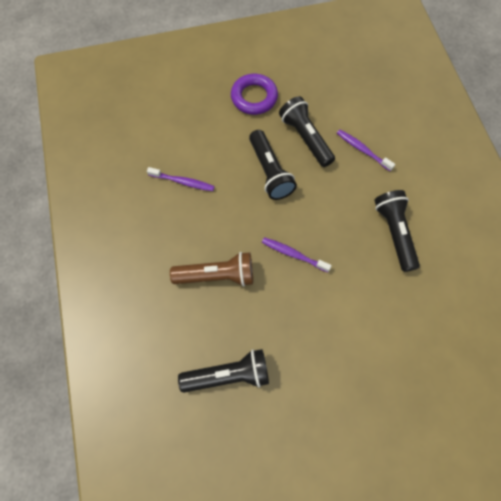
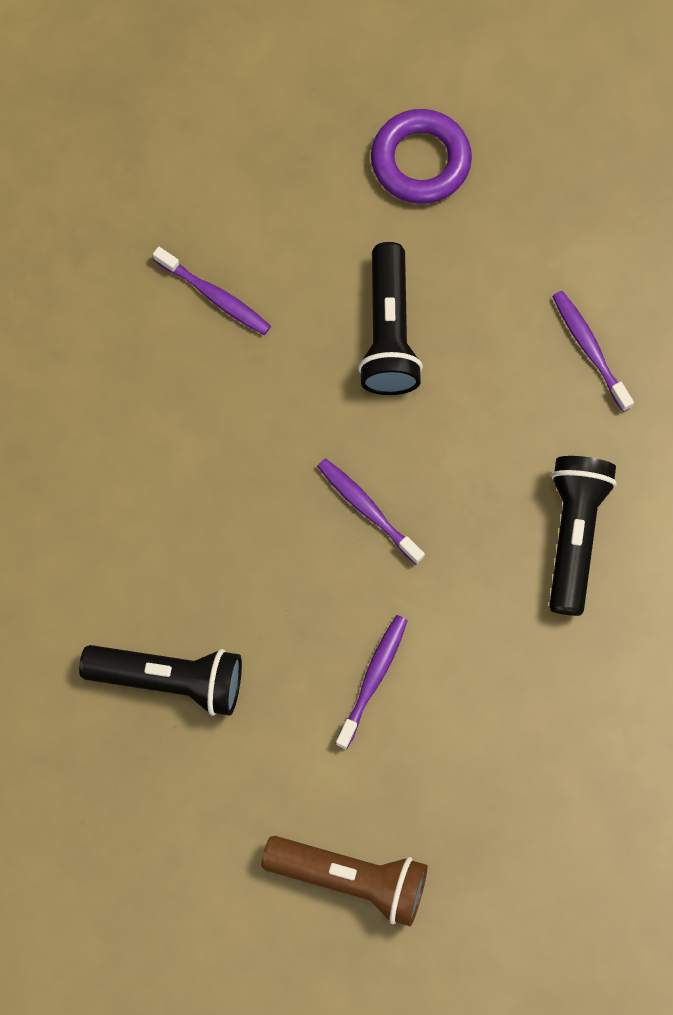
camera: 20 degrees right, 5 degrees up
brown flashlight [170,252,253,287] -> brown flashlight moved to [261,836,428,927]
black flashlight [279,96,335,167] -> none
none -> purple toothbrush [336,615,408,749]

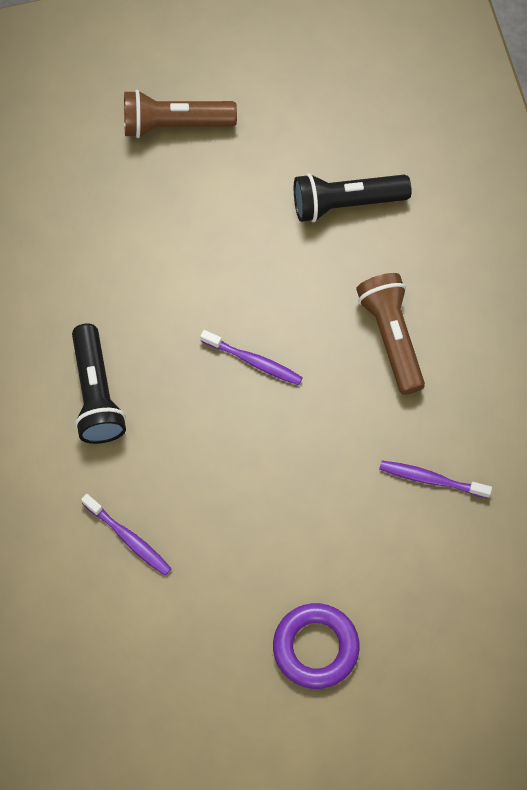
camera: 160 degrees right, 5 degrees down
purple toothbrush [336,615,408,749] -> none
black flashlight [358,242,423,395] -> none
none -> brown flashlight [356,273,425,395]

